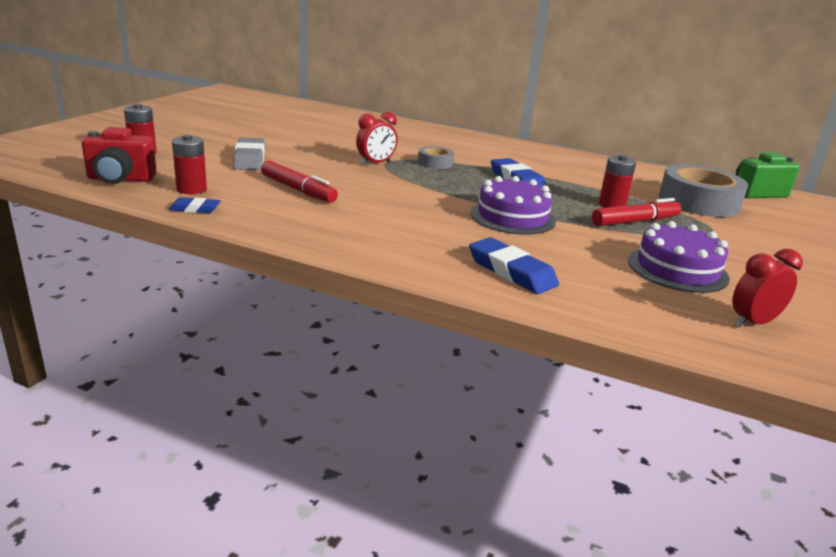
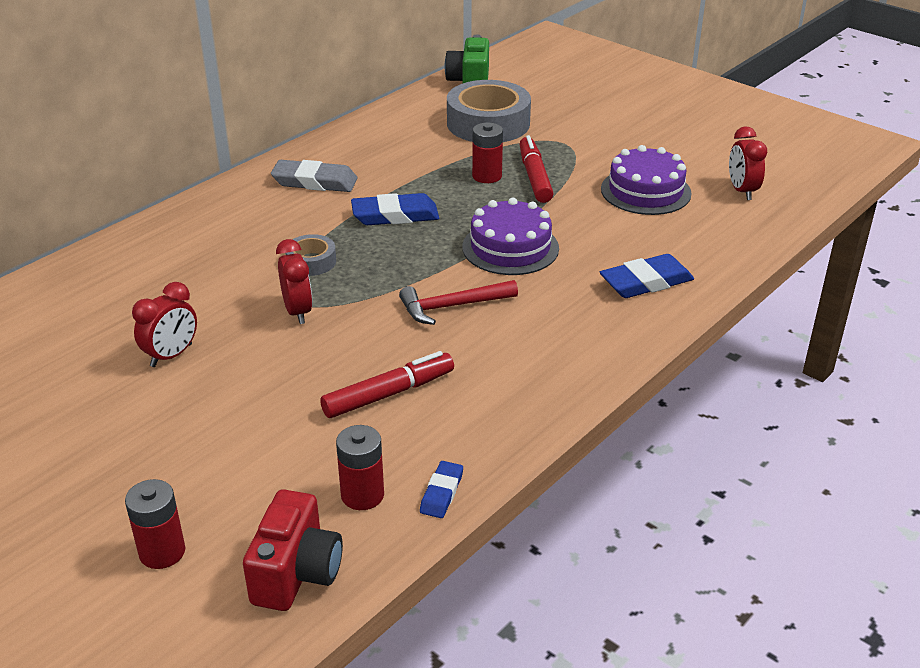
camera: 70 degrees left, 10 degrees up
grey eraser [233,138,265,170] -> grey eraser moved to [271,160,358,192]
none -> red clock [132,282,197,367]
none -> red hammer [399,280,518,325]

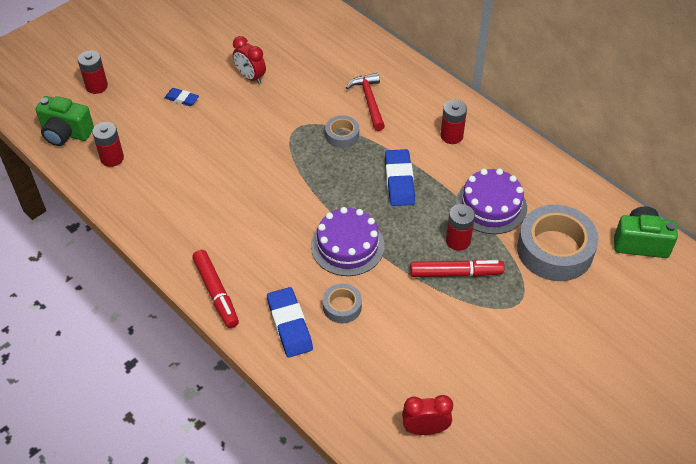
camera: 95 degrees right, 15 degrees up
red camera [243,489,343,611] -> green camera [36,96,94,146]
grey eraser [271,160,358,192] -> red battery [441,100,467,144]
red clock [276,239,313,324] -> none
red marker [320,351,454,418] -> red marker moved to [192,250,239,328]
red hammer [399,280,518,325] -> red hammer moved to [346,73,385,131]
blue eraser [420,461,463,518] -> blue eraser moved to [165,88,199,106]
purple cake [601,145,692,215] -> purple cake moved to [455,169,527,234]
none -> grey tape [323,284,362,323]

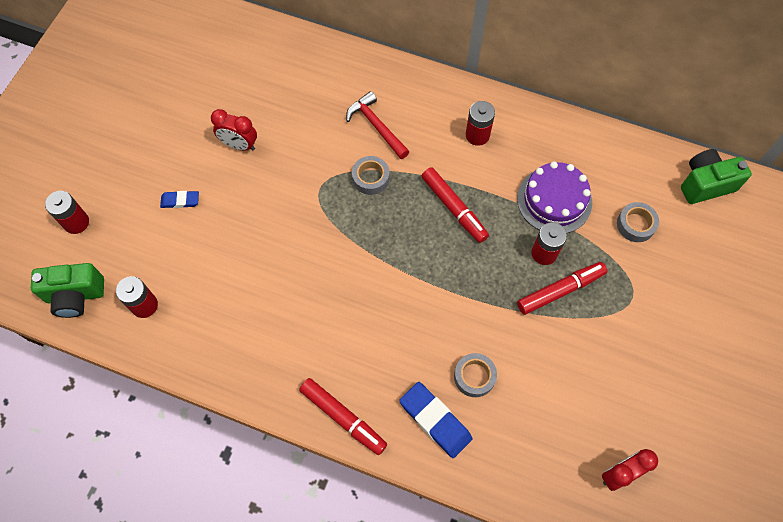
camera: 25 degrees left, 15 degrees up
purple cake [311,207,385,276] -> none
blue eraser [385,149,415,206] -> red marker [422,167,489,243]
grey tape [517,205,599,281] -> grey tape [617,202,659,242], size x0.49

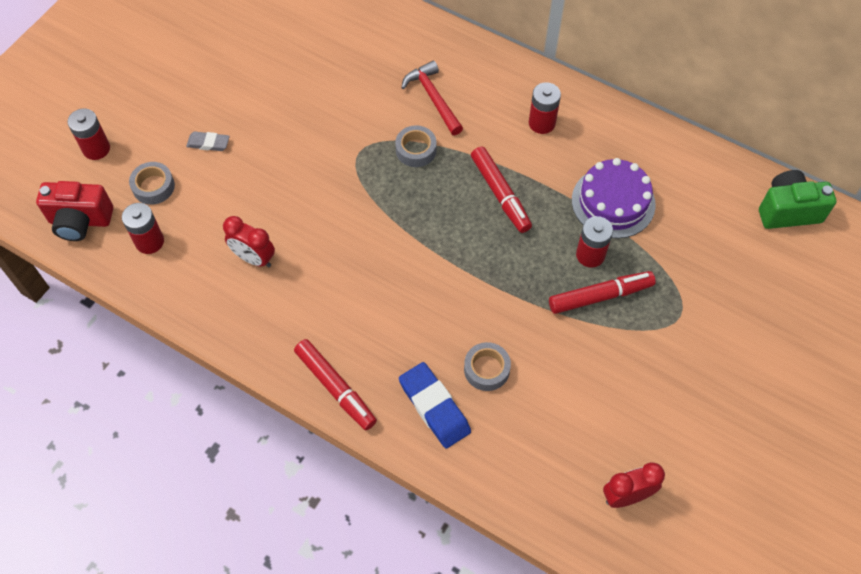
camera: 10 degrees right, 5 degrees down
green camera [31,263,104,318] -> red camera [36,181,113,241]
blue eraser [160,191,199,208] -> grey eraser [186,131,230,151]
red clock [211,109,257,151] -> red clock moved to [223,216,275,267]
grey tape [617,202,659,242] -> grey tape moved to [129,162,175,205]

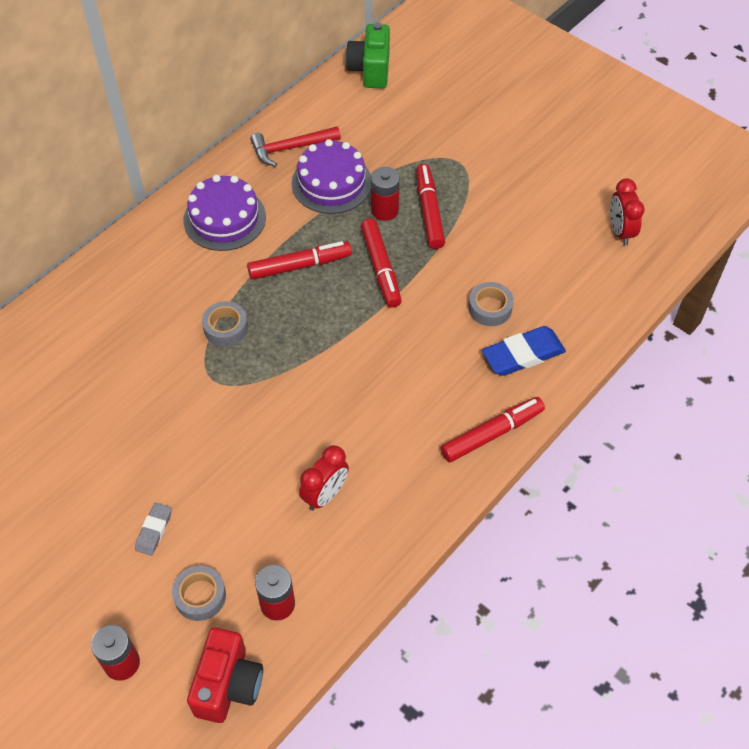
camera: 80 degrees left, 5 degrees down
red hammer [401,61,463,135] -> red hammer moved to [250,126,341,167]
red battery [529,82,561,134] -> purple cake [183,175,266,251]
none -> red marker [361,219,402,308]

